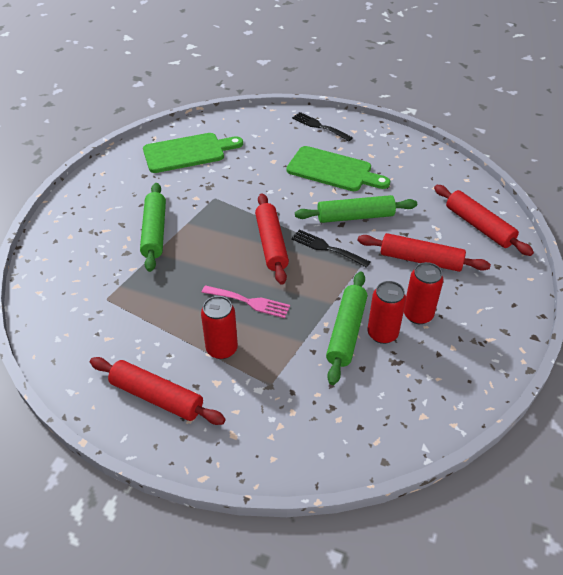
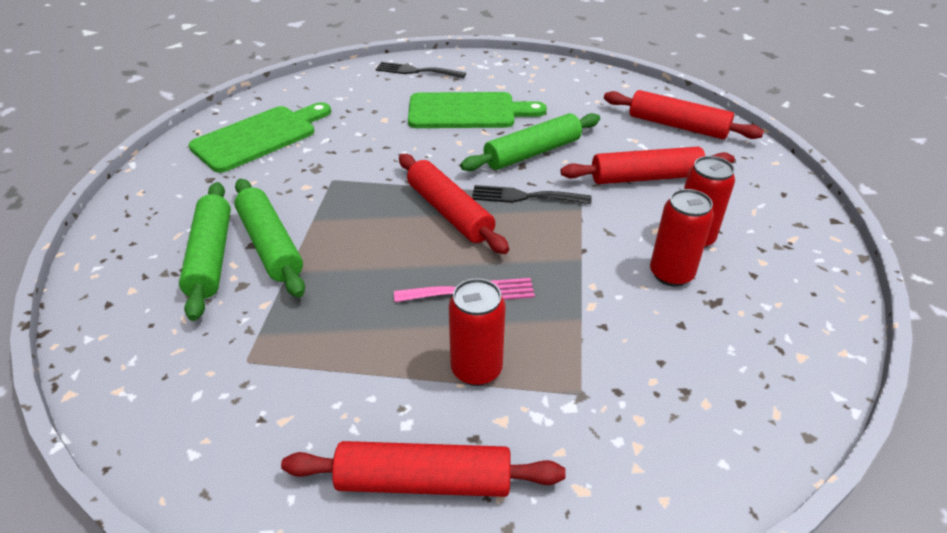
camera: 25 degrees left, 5 degrees down
green rolling pin [326,272,367,385] -> green rolling pin moved to [179,182,231,321]

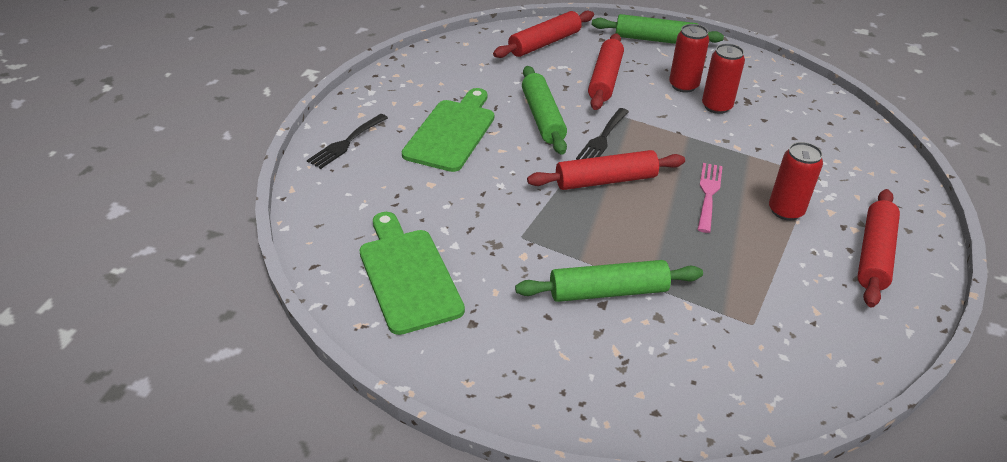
camera: 70 degrees left, 0 degrees up
green rolling pin [179,182,231,321] -> green rolling pin moved to [592,14,724,44]

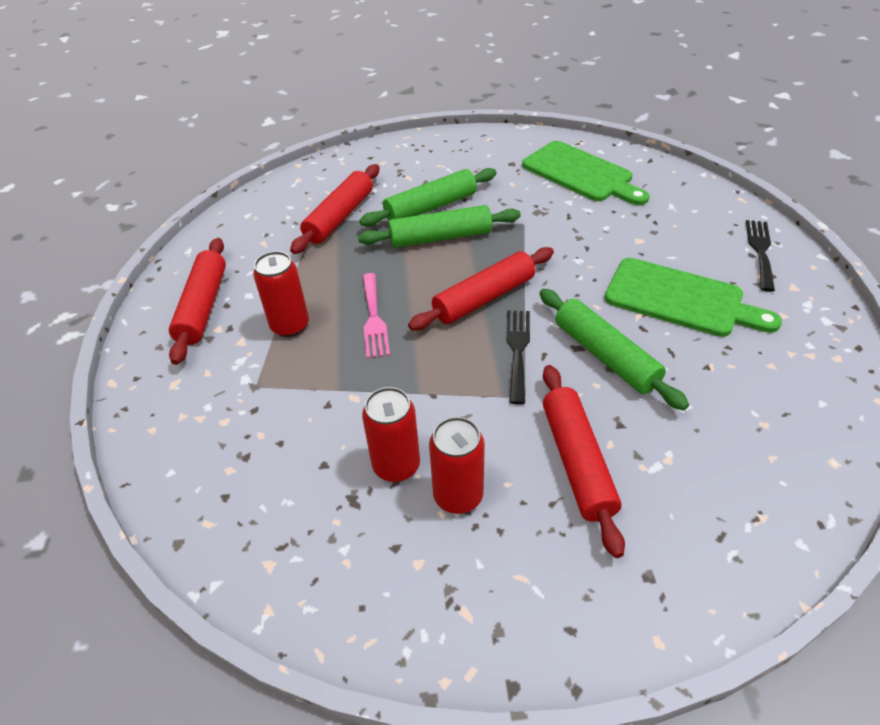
camera: 160 degrees right, 5 degrees up
green cutting board [402,88,494,172] -> green cutting board turned 60 degrees counterclockwise [604,258,782,337]
red rolling pin [493,11,594,58] -> red rolling pin moved to [290,164,379,254]
green rolling pin [592,14,724,44] -> green rolling pin moved to [358,205,521,248]

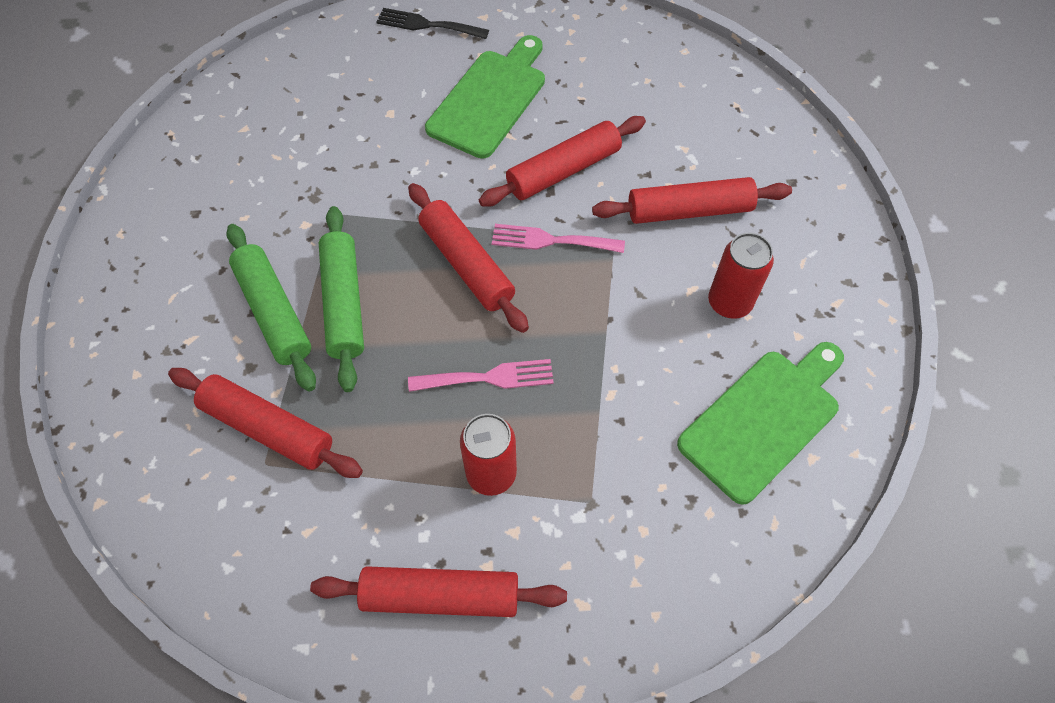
camera: 90 degrees left, 15 degrees up
red can [362,387,420,482] -> none
black fork [506,310,530,405] -> pink fork [492,224,625,253]
green cutting board [522,141,649,205] -> green cutting board moved to [677,342,844,505]
green rolling pin [539,289,689,410] -> red rolling pin [479,116,646,207]

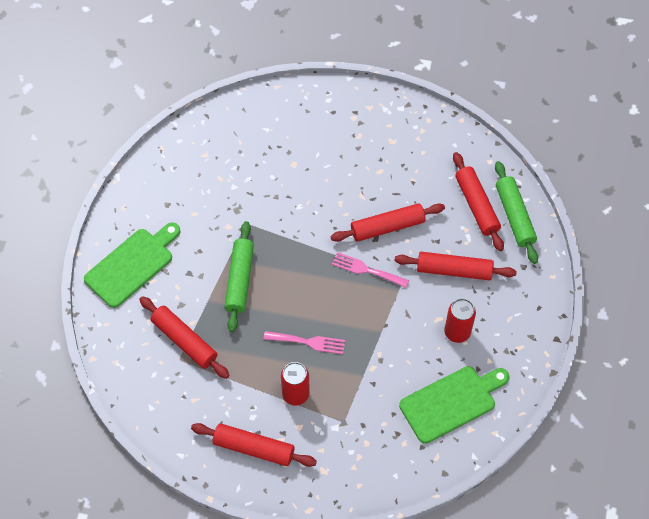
camera: 15 degrees right, 0 degrees up
green rolling pin [226,224,316,391] -> green rolling pin moved to [495,161,538,264]
black fork [377,8,489,39] -> none
red rolling pin [408,183,529,333] -> red rolling pin moved to [453,152,504,251]
green cutting board [425,35,545,159] -> green cutting board moved to [84,222,181,308]

